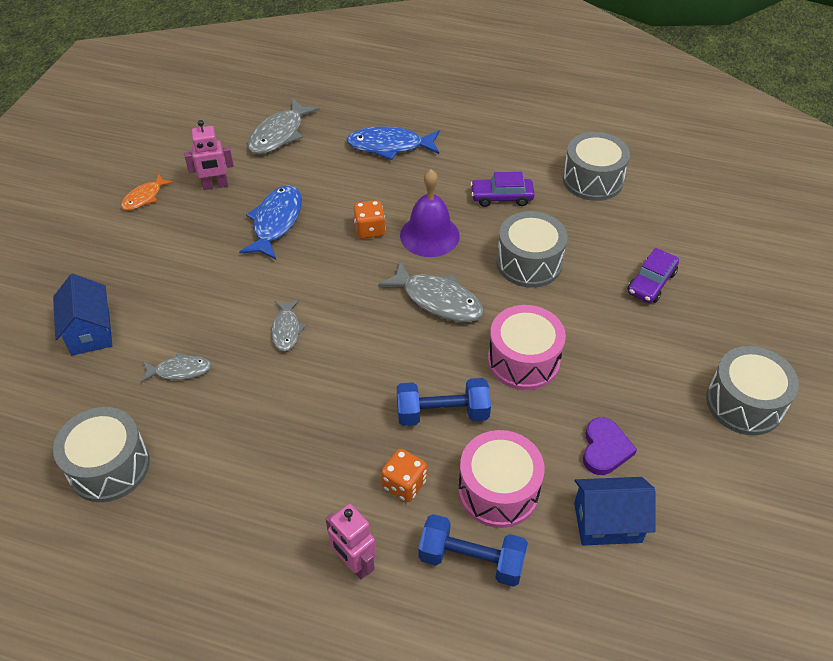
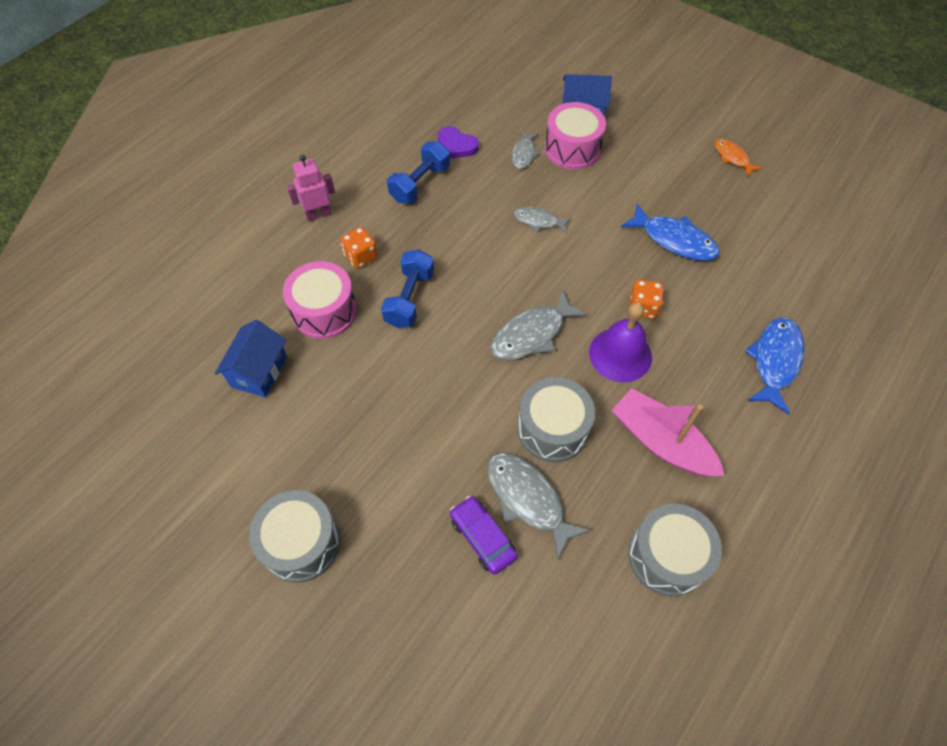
camera: 110 degrees right, 10 degrees up
grey drum [53,407,150,502] -> none
pink robot [184,120,234,190] -> none
grey fish [247,98,320,154] -> grey fish moved to [487,452,591,560]
blue dumbbell [418,514,528,587] -> blue dumbbell moved to [387,141,450,204]
purple car [470,172,535,207] -> pink boat [612,388,725,476]
pink drum [488,305,566,390] -> pink drum moved to [545,102,606,170]
purple heart [583,417,637,475] -> purple heart moved to [438,126,479,158]

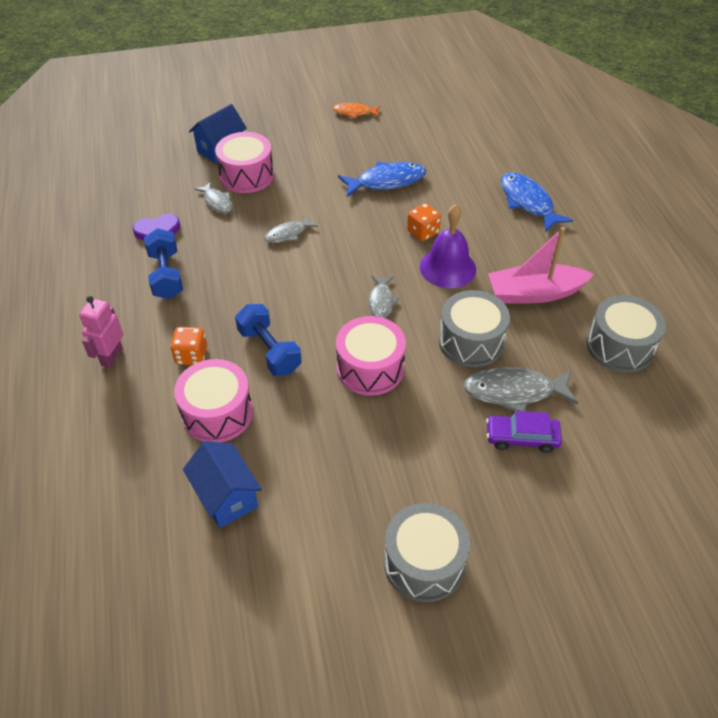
camera: 50 degrees left, 10 degrees down
grey fish [490,289,588,360] -> grey fish [369,276,399,318], size x0.59
none -> pink drum [336,316,406,396]

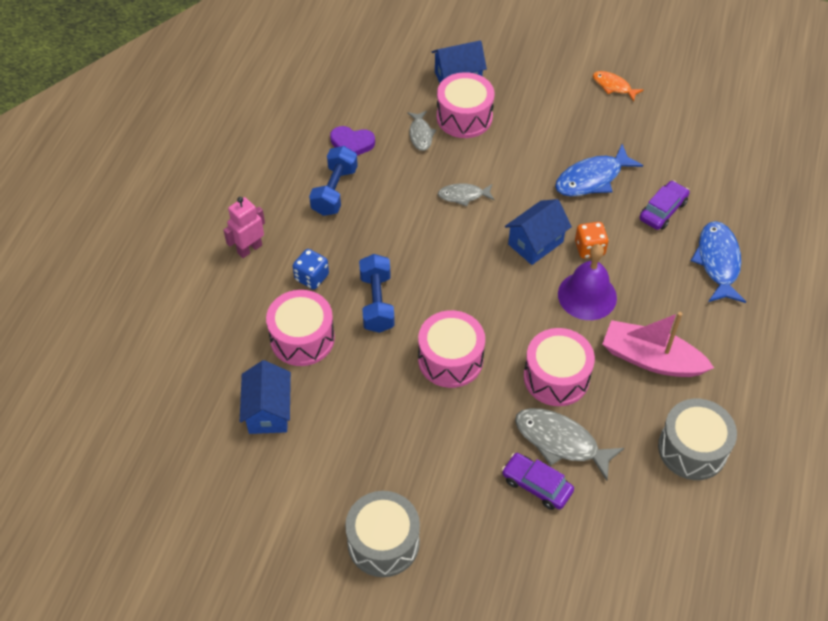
camera: 30 degrees right, 5 degrees up
orange dice [170,327,207,365] -> blue dice [293,249,329,289]
blue fish [338,162,426,197] -> blue fish turned 135 degrees clockwise [555,144,643,196]
grey fish [369,276,399,318] -> none
grey drum [438,290,510,367] -> pink drum [524,328,595,406]
none -> blue house [505,199,572,265]
none -> purple car [640,181,690,230]

